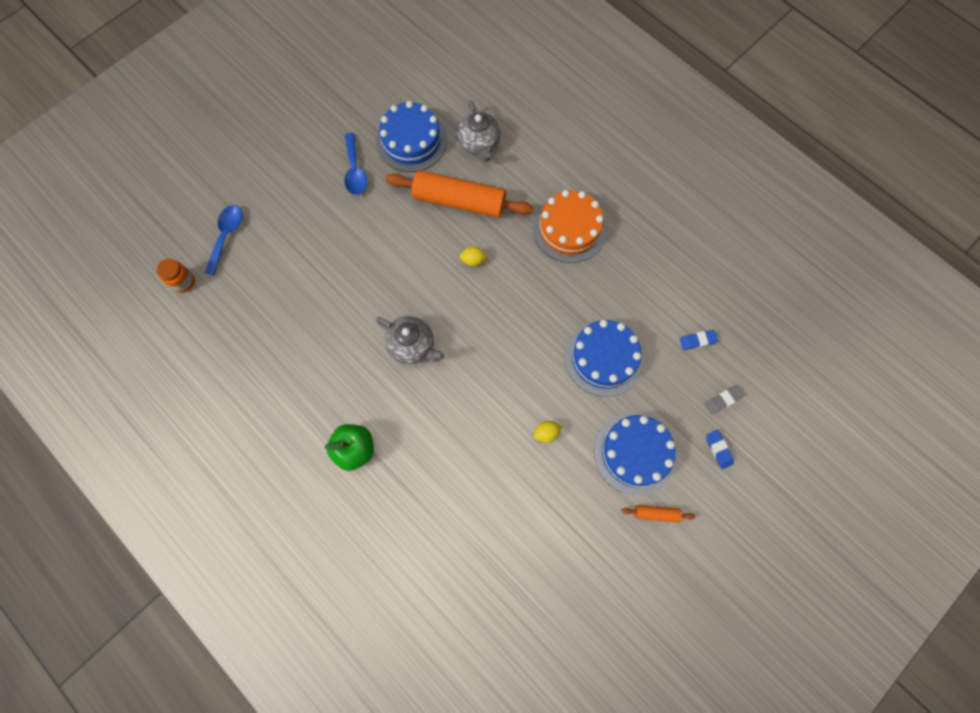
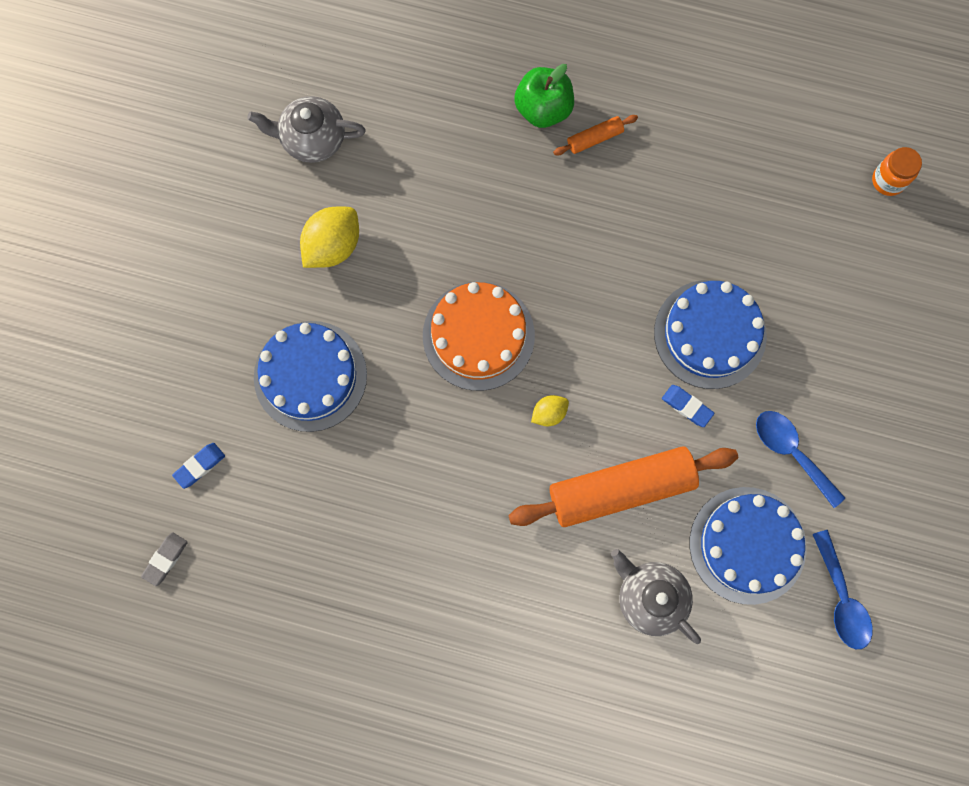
camera: 150 degrees right, 5 degrees up
blue spoon [205,205,242,275] -> blue spoon moved to [812,530,873,649]
grey teapot [376,316,445,364] -> grey teapot moved to [247,96,366,163]
orange cake [533,190,607,263] -> orange cake moved to [423,282,535,391]
yellow lemon [533,421,562,443] -> yellow lemon [300,207,359,268], size x1.85
blue cake [594,412,677,495] -> blue cake moved to [654,280,767,389]
orange rolling pin [621,505,695,523] -> orange rolling pin moved to [553,115,638,155]
grey eraser [705,385,743,415] -> grey eraser moved to [141,533,188,586]
blue eraser [706,430,734,469] -> blue eraser moved to [662,385,714,427]

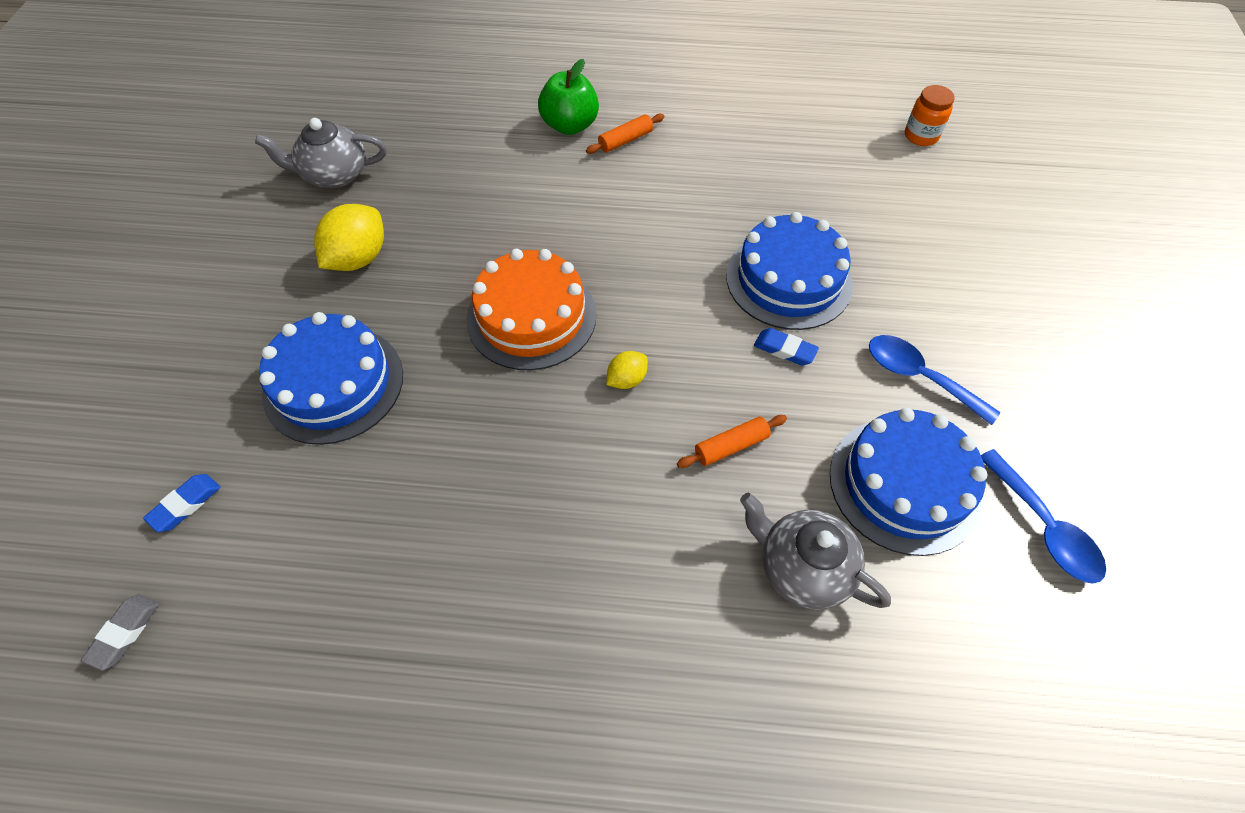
camera: 10 degrees left, 20 degrees down
orange rolling pin [508,447,738,527] -> orange rolling pin [677,415,787,468], size x0.42

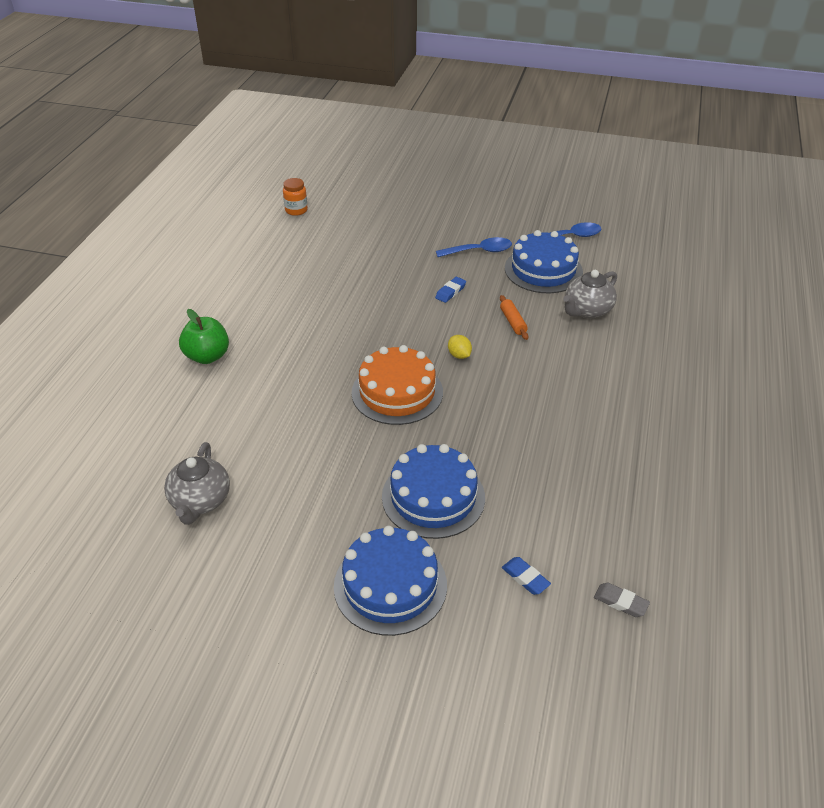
camera: 80 degrees left, 15 degrees down
yellow lemon [314,204,384,271] -> none
orange rolling pin [586,114,664,154] -> none
blue cake [726,212,853,330] -> blue cake moved to [334,526,447,636]
blue spoon [869,335,1001,425] -> blue spoon turned 150 degrees counterclockwise [436,237,512,257]

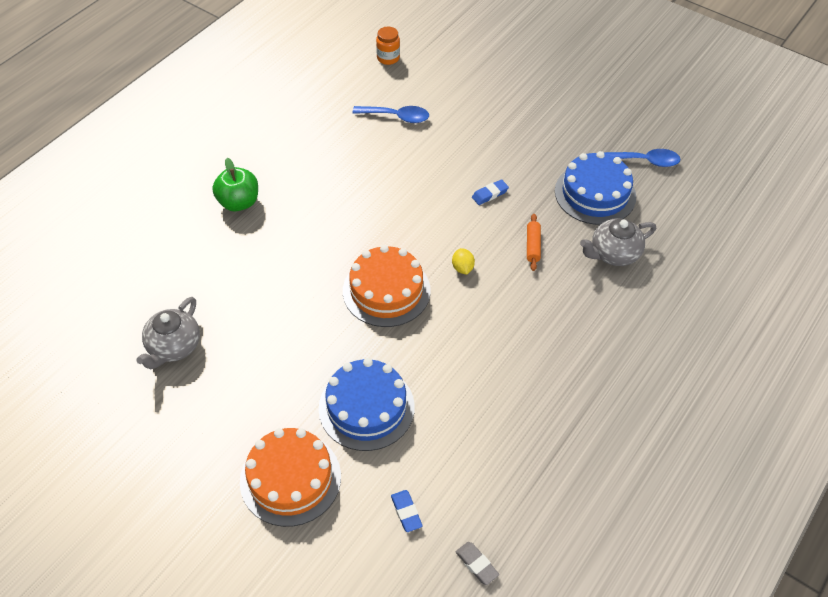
camera: 20 degrees right, 10 degrees up
blue cake [334,526,447,636] -> orange cake [240,428,341,527]
blue spoon [436,237,512,257] -> blue spoon moved to [352,106,429,123]

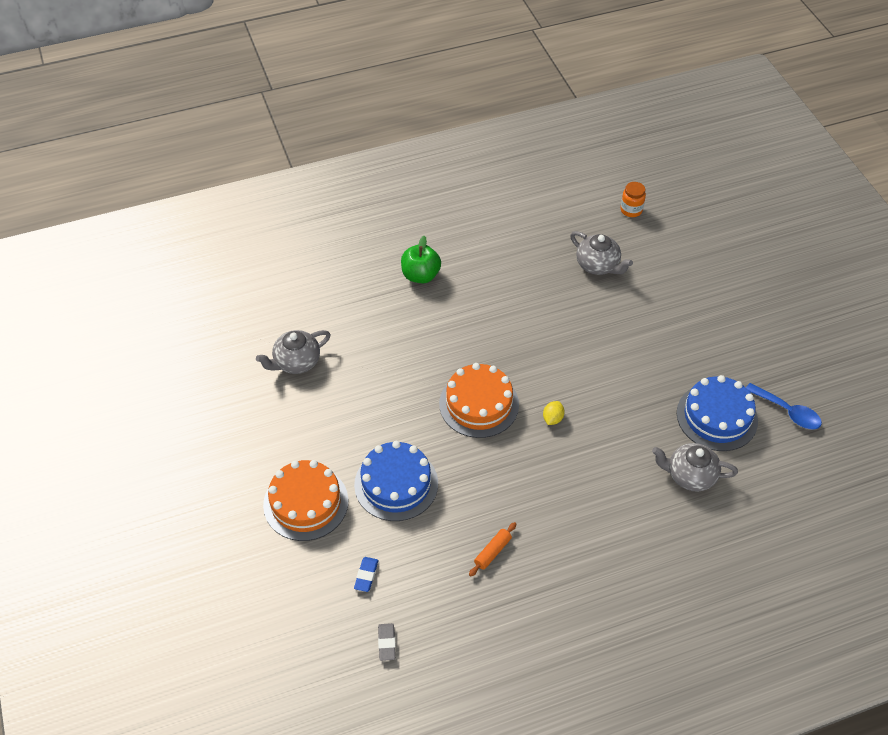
camera: 35 degrees right, 0 degrees up
blue spoon [352,106,429,123] -> grey teapot [570,231,633,275]
blue eraser [472,179,509,205] -> none
orange rolling pin [527,214,541,271] -> orange rolling pin moved to [469,522,516,577]

